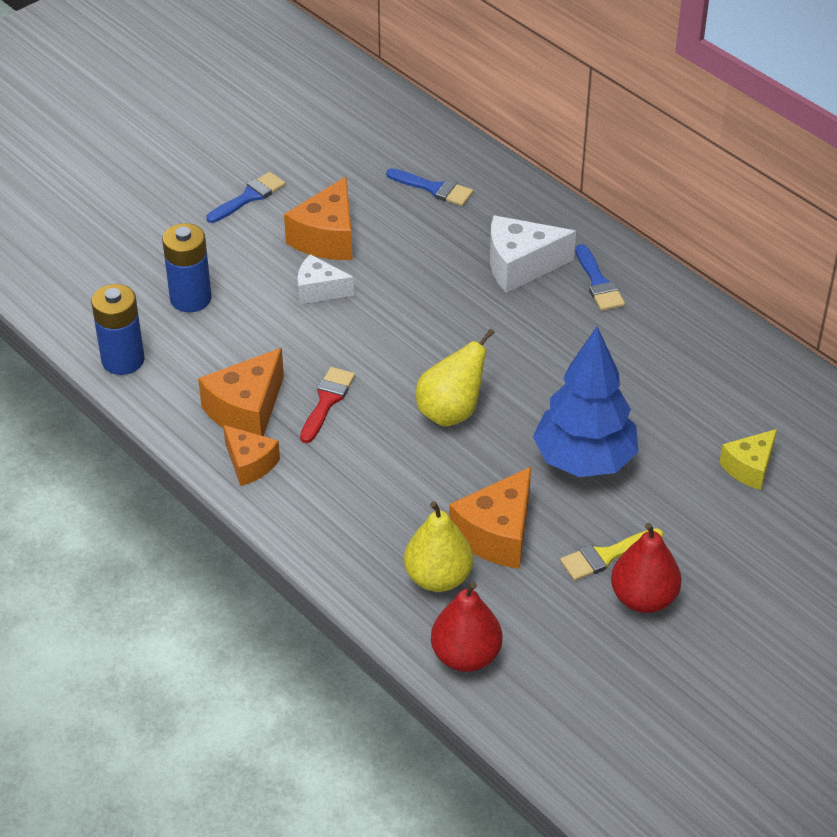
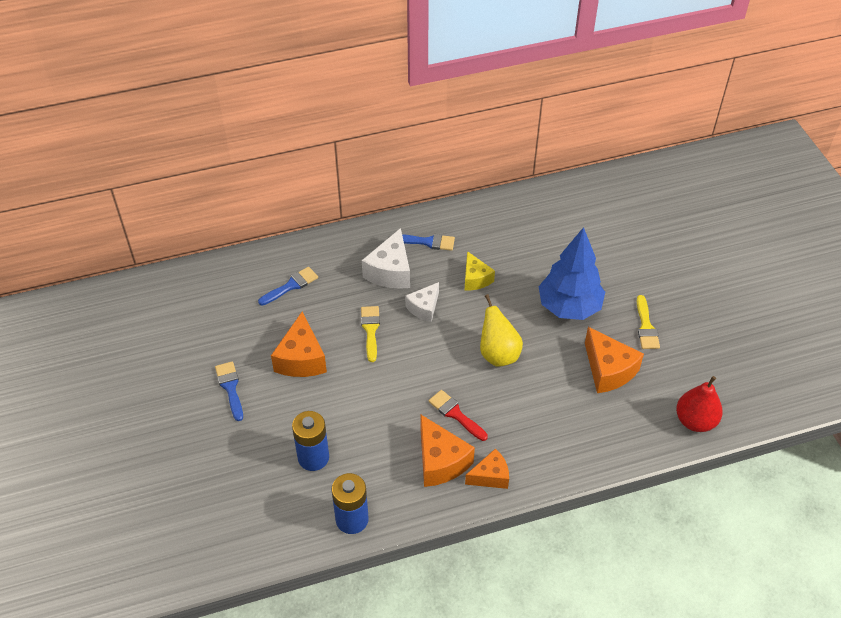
camera: 65 degrees left, 5 degrees up
orange cheese [284,177,352,260] -> orange cheese turned 45 degrees clockwise [271,312,327,377]
white cheese [297,254,354,304] -> white cheese moved to [405,282,439,322]
yellow pear [404,501,473,592] -> none
red pear [611,523,682,613] -> none
yellow cheese [719,429,777,490] -> yellow cheese moved to [465,251,495,290]
none -> yellow brush [361,306,380,362]

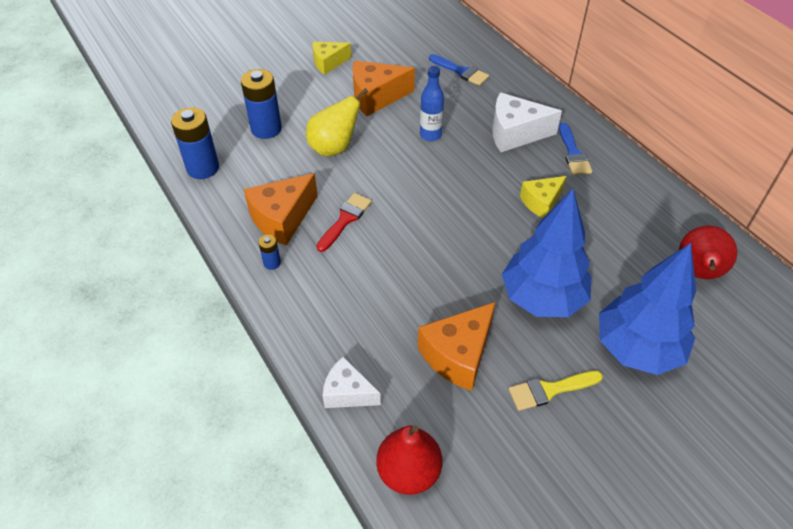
camera: 75 degrees right, 0 degrees up
blue brush [215,361,243,421] -> yellow cheese [312,42,351,75]
yellow brush [361,306,380,362] -> blue bottle [420,66,444,141]
white cheese [405,282,439,322] -> white cheese moved to [323,356,381,408]
orange cheese [465,448,509,489] -> blue battery [258,235,281,270]
yellow pear [480,294,523,367] -> yellow pear moved to [306,88,368,156]
none -> blue tree [599,243,696,375]
none -> red pear [679,225,737,279]

